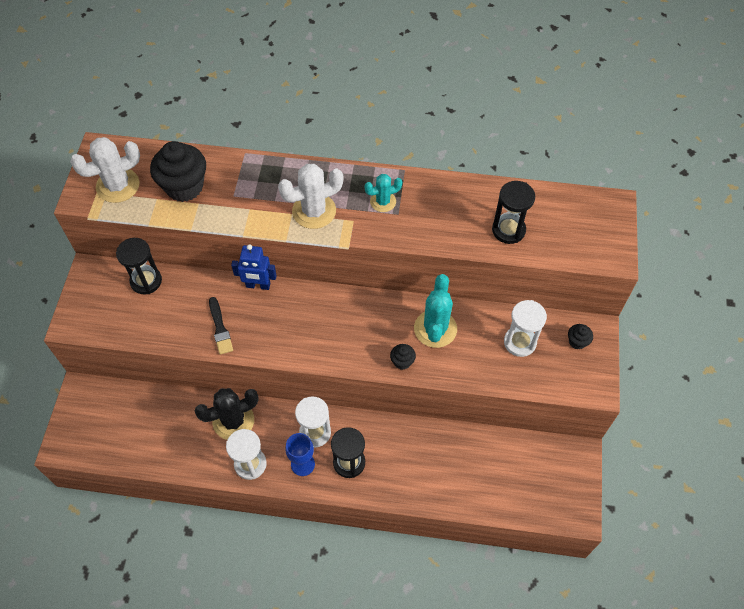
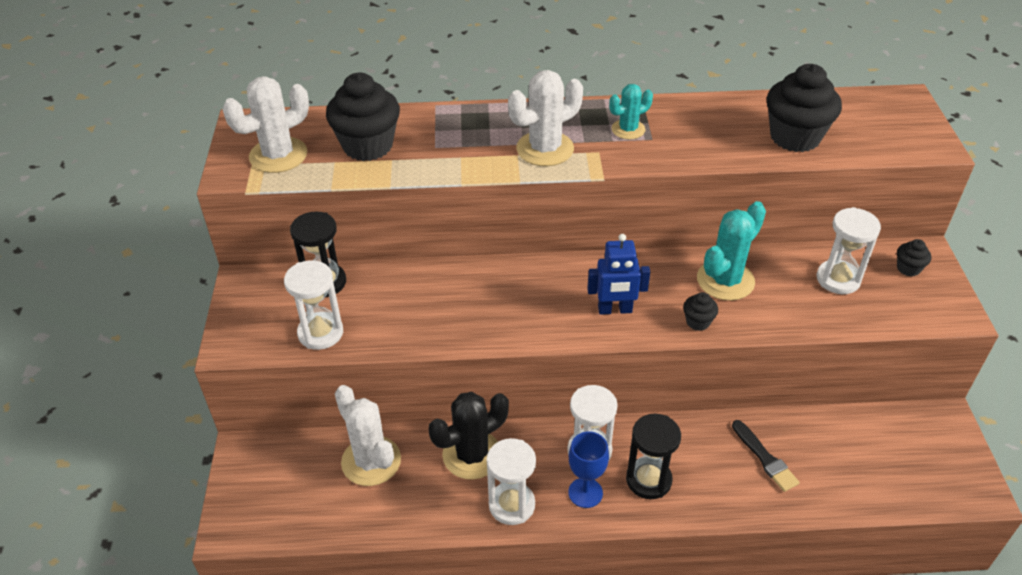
camera: 10 degrees left, 15 degrees down
black brush [209,297,233,355] -> black brush moved to [732,420,800,492]
blue robot [231,244,277,290] -> blue robot moved to [587,234,650,315]
turquoise cactus [414,274,457,348] -> turquoise cactus turned 45 degrees clockwise [697,201,766,301]
black hourglass [492,181,535,244] -> black cupcake [767,64,842,152]
none -> white hourglass [284,260,343,350]
none -> white cactus [335,385,401,486]

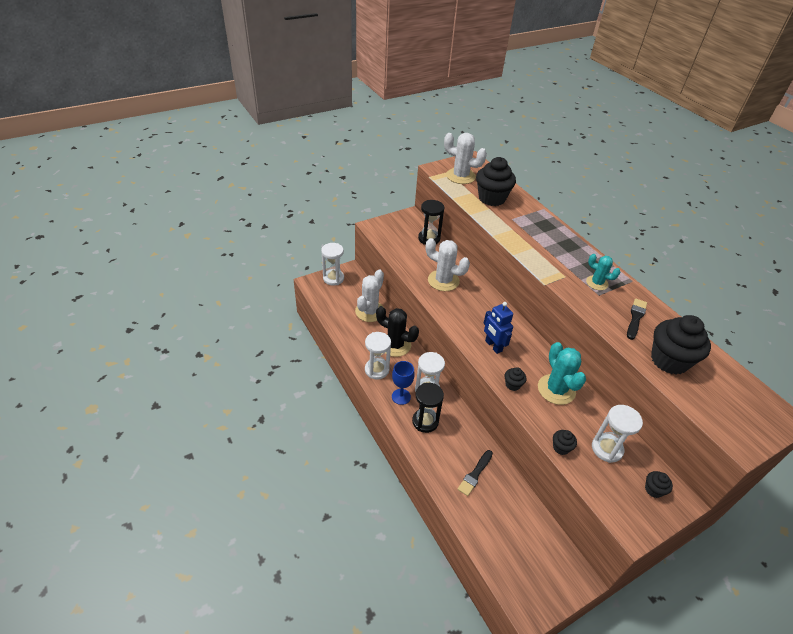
camera: 60 degrees right, 0 degrees up
white hourglass [284,260,343,350] -> white hourglass moved to [321,243,344,286]
white cactus [508,70,583,166] -> white cactus moved to [426,238,470,291]
turquoise cactus [697,201,766,301] -> turquoise cactus turned 60 degrees clockwise [538,342,586,405]
none -> black cupcake [553,430,577,455]
none -> black brush [627,298,647,340]

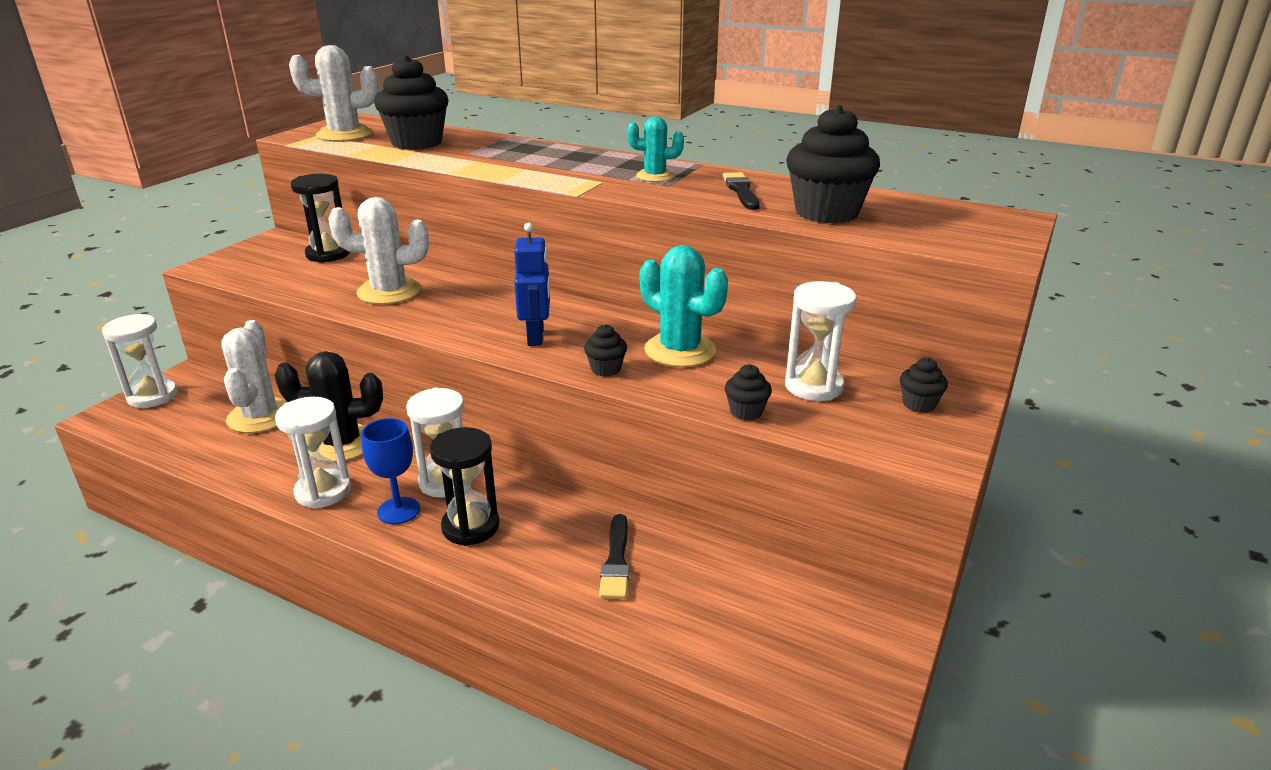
camera: 30 degrees left, 15 degrees down
blue robot [483,302,513,354] -> blue robot turned 120 degrees counterclockwise [514,223,550,346]

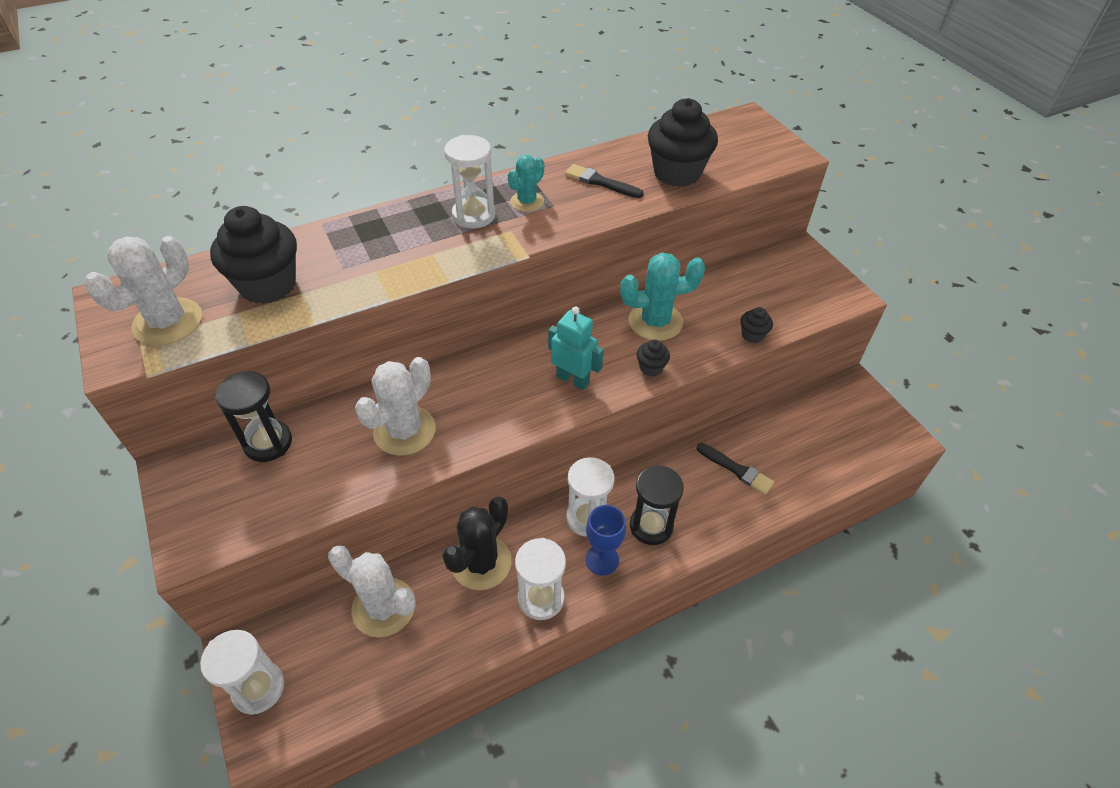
camera: 55 degrees left, 20 degrees up
blue robot [514,223,550,346] -> turquoise robot [548,306,604,390]
white hourglass [785,281,856,401] -> white hourglass moved to [444,135,496,228]
black cupcake [900,357,948,413] -> none

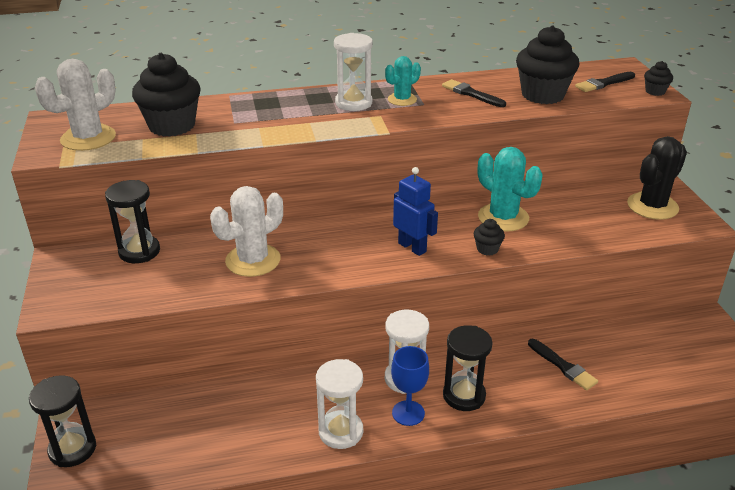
camera: 15 degrees right, 15 degrees down
white hourglass [200,630,284,715] -> black hourglass [29,375,96,467]
white cactus [328,545,415,637] -> none
black cactus [442,497,512,590] -> black cactus moved to [627,136,687,220]
turquoise robot [548,306,604,390] -> blue robot [393,167,438,256]
turquoise cactus [620,253,705,341] -> turquoise cactus turned 45 degrees clockwise [478,147,543,232]
black cupcake [740,307,773,343] -> black cupcake moved to [644,61,673,96]
none -> black brush [575,72,635,92]

